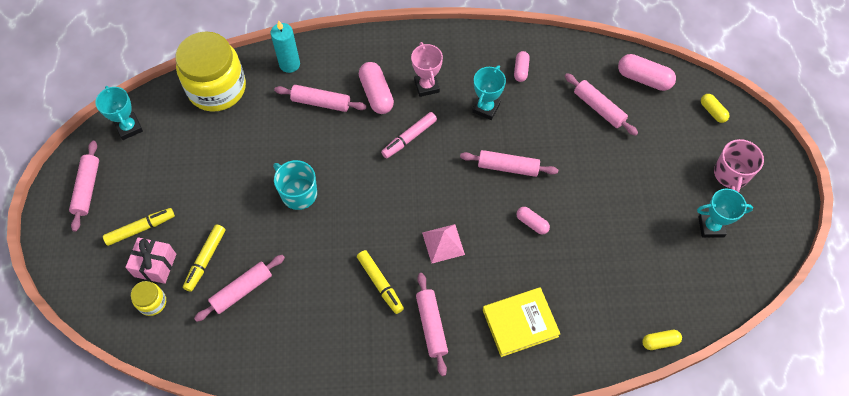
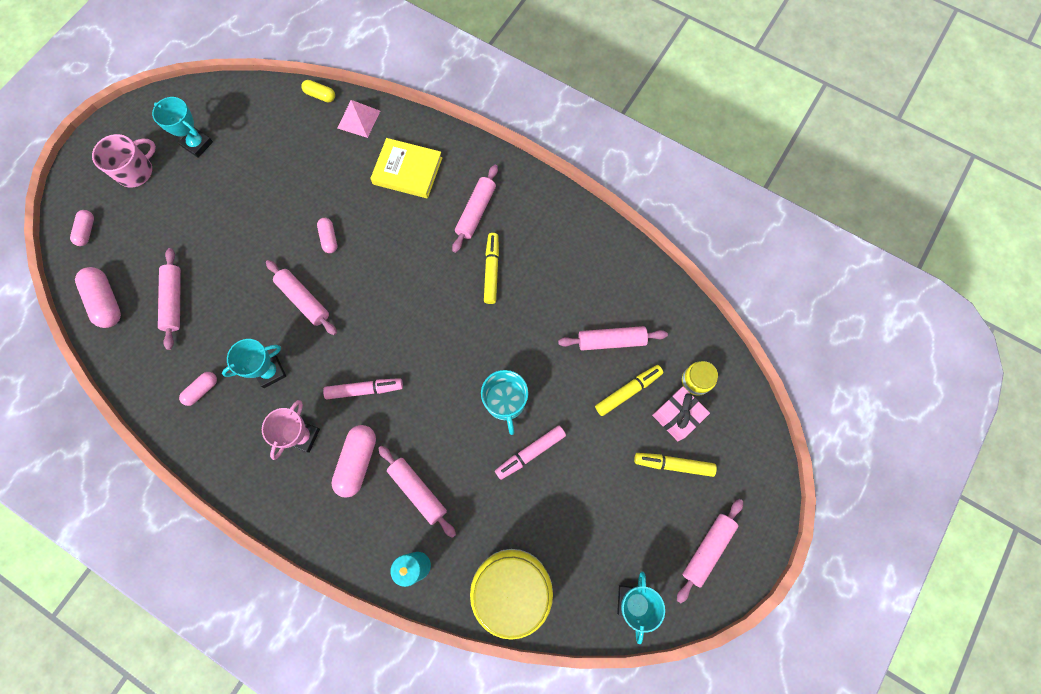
camera: 145 degrees left, 10 degrees up
pink pyramid [422,224,465,264] -> pink pyramid moved to [337,100,380,138]
yellow capsule [701,94,730,123] -> pink capsule [70,210,94,246]
none -> pink marker [495,425,566,480]

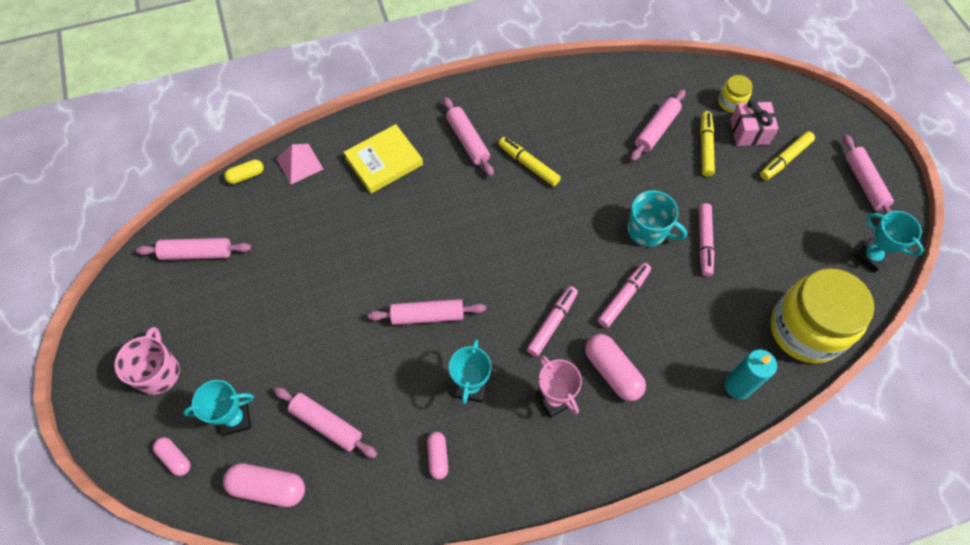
camera: 50 degrees left, 10 degrees down
turquoise trophy [152,97,213,158] -> turquoise trophy moved to [183,380,254,436]
pink capsule [317,218,337,253] -> none
pink rolling pin [378,446,456,538] -> pink rolling pin moved to [136,238,251,260]
none -> pink marker [597,263,651,328]

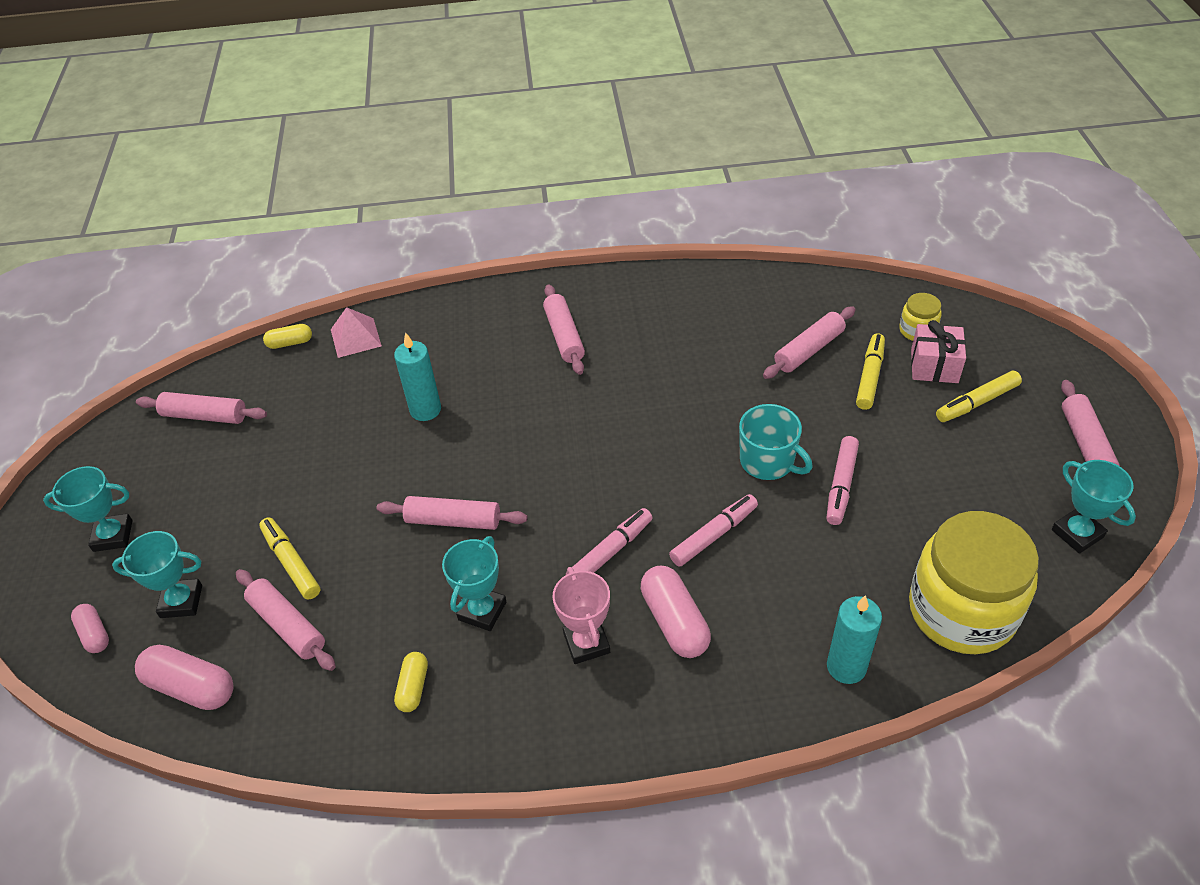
camera: 15 degrees right, 15 degrees down
pink mug [114,327,180,395] -> turquoise trophy [43,466,132,552]
yellow book [343,124,423,194] -> none
pink capsule [427,432,448,480] -> yellow capsule [394,652,428,712]
yellow marker [498,137,561,186] -> yellow marker moved to [259,517,321,600]
none -> turquoise candle [394,332,441,421]

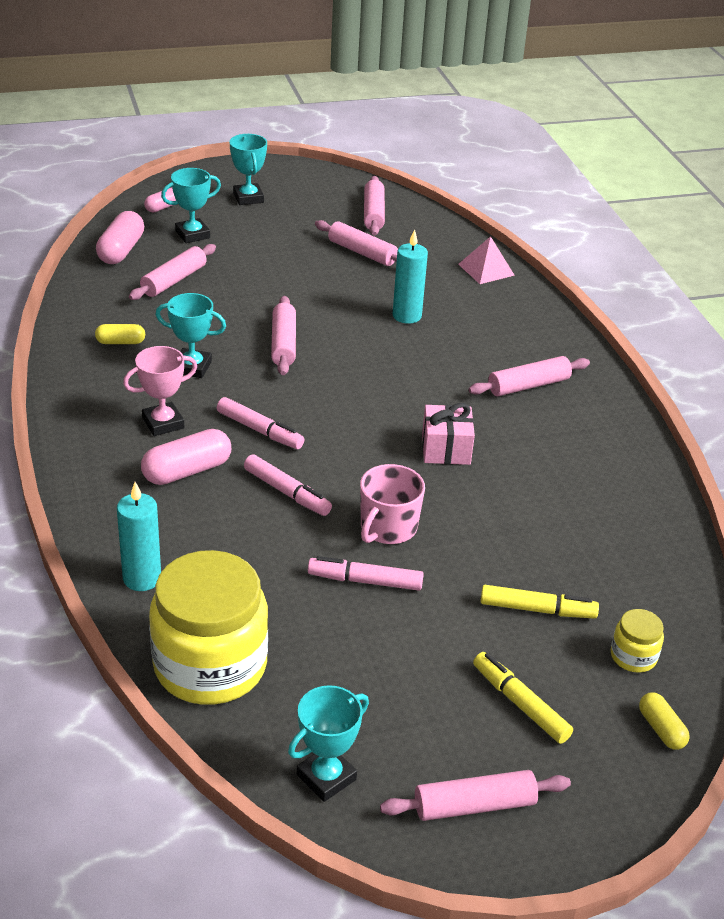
camera: 75 degrees right, 10 degrees down
turquoise trophy [112,531,202,618] -> turquoise trophy turned 75 degrees clockwise [161,168,221,243]
yellow marker [259,517,321,600] -> none
yellow capsule [263,324,312,349] -> yellow capsule moved to [639,692,690,750]
turquoise mug [739,404,813,480] -> pink mug [360,464,425,544]
pink rolling pin [763,307,856,379] -> pink rolling pin moved to [315,220,398,266]
pink gift [911,320,966,383] -> pink gift moved to [422,403,475,465]

